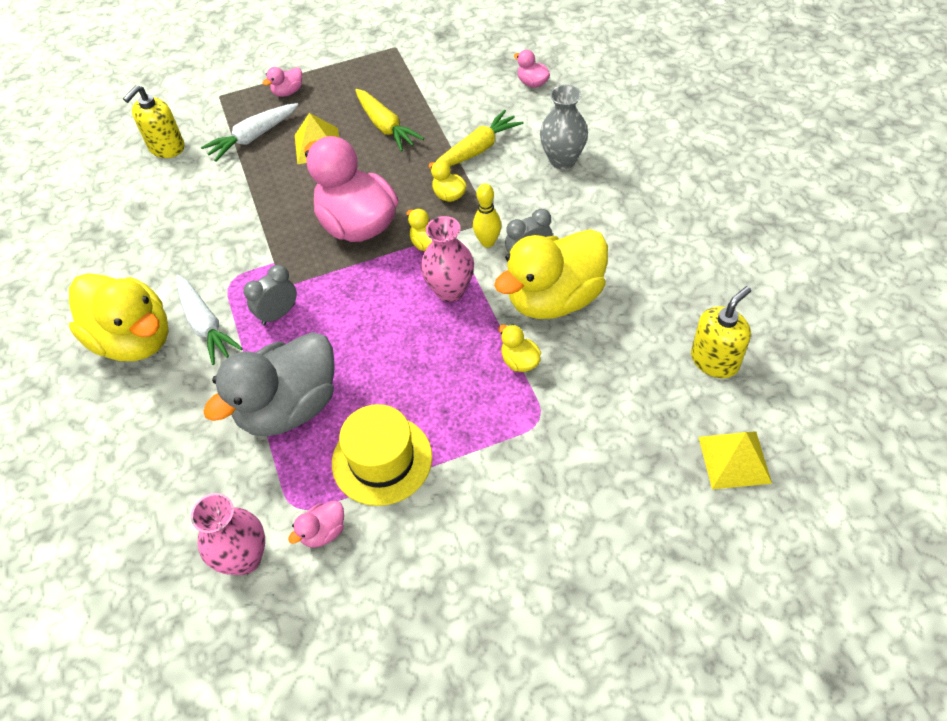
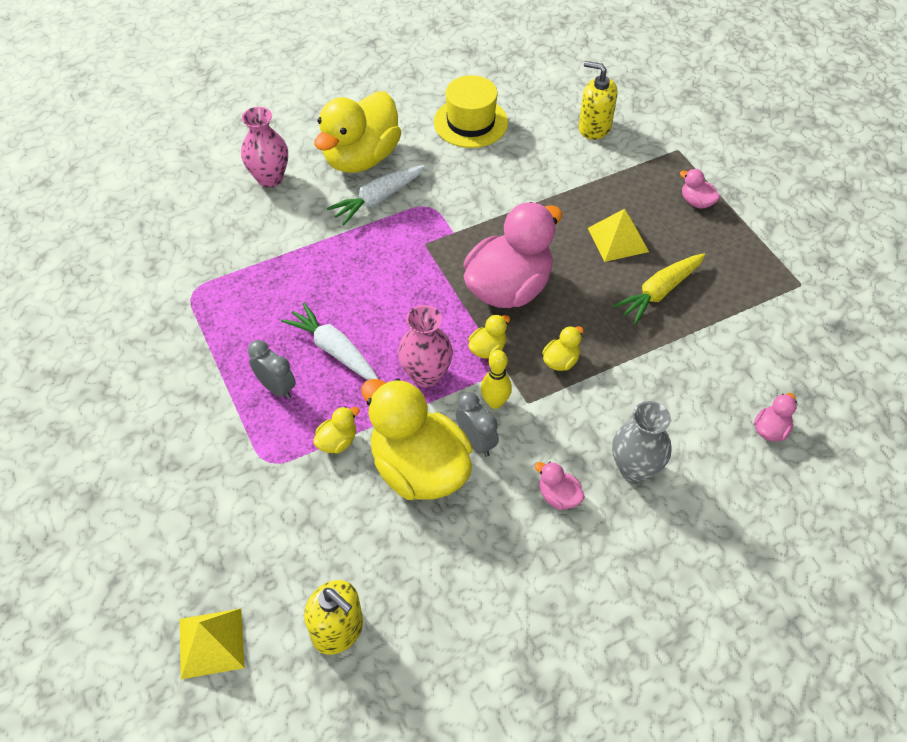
camera: 80 degrees right, 0 degrees up
pink vase [191,493,265,575] -> pink vase moved to [241,107,288,188]
white carrot [201,103,298,162] -> white carrot moved to [281,302,379,380]
grey duck [203,332,335,437] -> none
grey clock [243,265,297,326] -> grey clock moved to [248,340,296,399]
pink duck [288,501,344,548] -> pink duck moved to [535,462,585,510]
yellow hat [332,404,432,506] -> yellow hat moved to [434,75,508,148]
yellow carrot [436,110,524,166] -> none

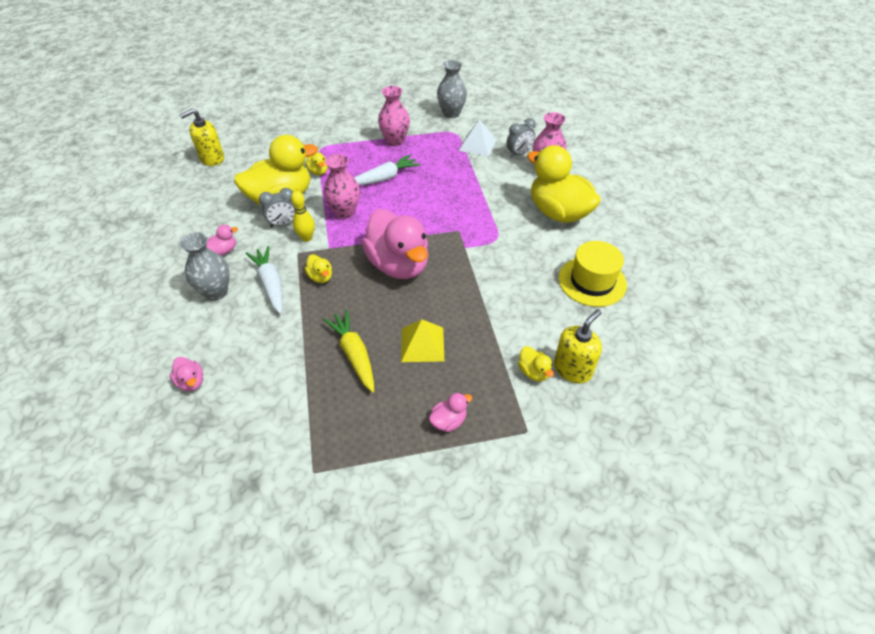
camera: 105 degrees right, 5 degrees down
yellow pyramid [180,609,245,679] -> none
grey clock [248,340,296,399] -> grey clock moved to [506,118,536,158]
white carrot [327,165,425,225] -> white carrot moved to [246,246,283,314]
yellow duck [468,314,510,358] -> yellow duck moved to [518,346,554,381]
none -> pink vase [378,86,410,146]
none -> grey vase [437,60,467,118]
none -> white pyramid [459,119,496,157]

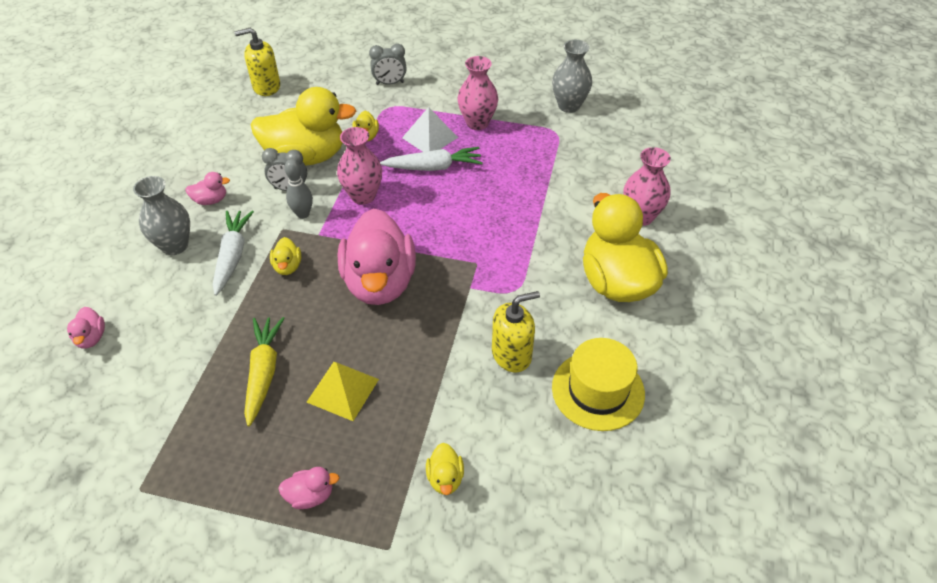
camera: 25 degrees right, 0 degrees up
yellow bowling pin [291,191,315,242] -> grey bowling pin [284,159,313,219]
white pyramid [459,119,496,157] -> white pyramid moved to [402,107,458,152]
grey clock [506,118,536,158] -> grey clock moved to [369,44,407,85]
yellow soap dispenser [554,309,602,383] -> yellow soap dispenser moved to [492,291,540,372]

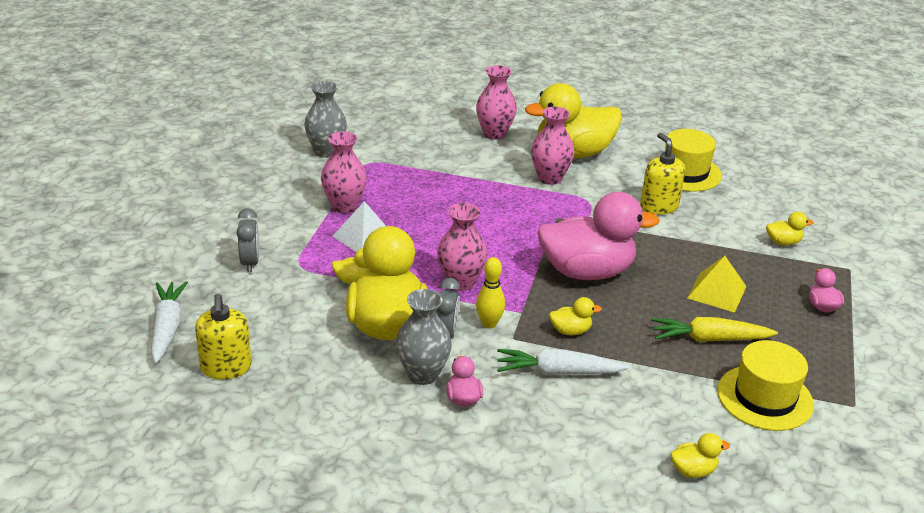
camera: 90 degrees left, 15 degrees down
pink duck [67,307,105,349] -> yellow duck [670,433,730,478]
grey vase [133,176,190,255] -> grey vase moved to [396,289,452,385]
grey bowling pin [284,159,313,219] -> yellow bowling pin [476,257,505,329]
white carrot [380,147,483,171] -> white carrot moved to [151,281,188,364]
none -> pink vase [531,107,574,185]
none -> yellow hat [717,340,814,431]

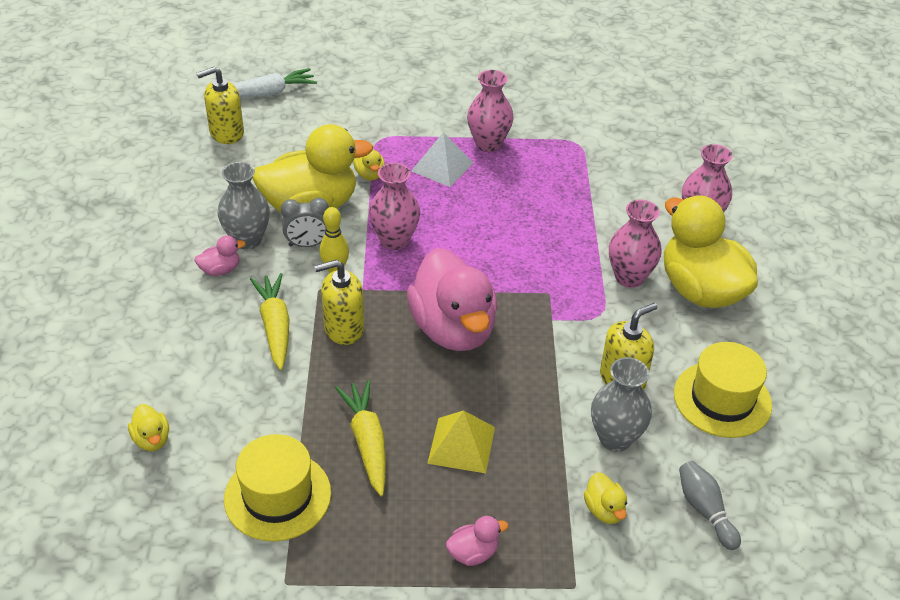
camera: 75 degrees right, 10 degrees up
grey clock [237,208,259,273] -> none
grey vase [304,81,347,158] -> grey vase moved to [591,357,652,452]
white carrot [497,349,628,375] -> yellow carrot [250,273,289,370]
yellow duck [549,297,602,335] -> yellow soap dispenser [314,260,364,345]
none -> grey bowling pin [679,461,741,550]

